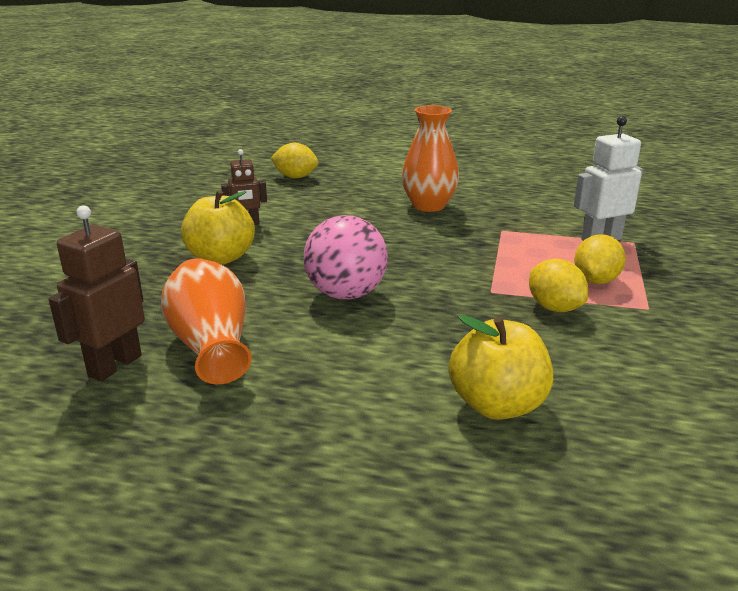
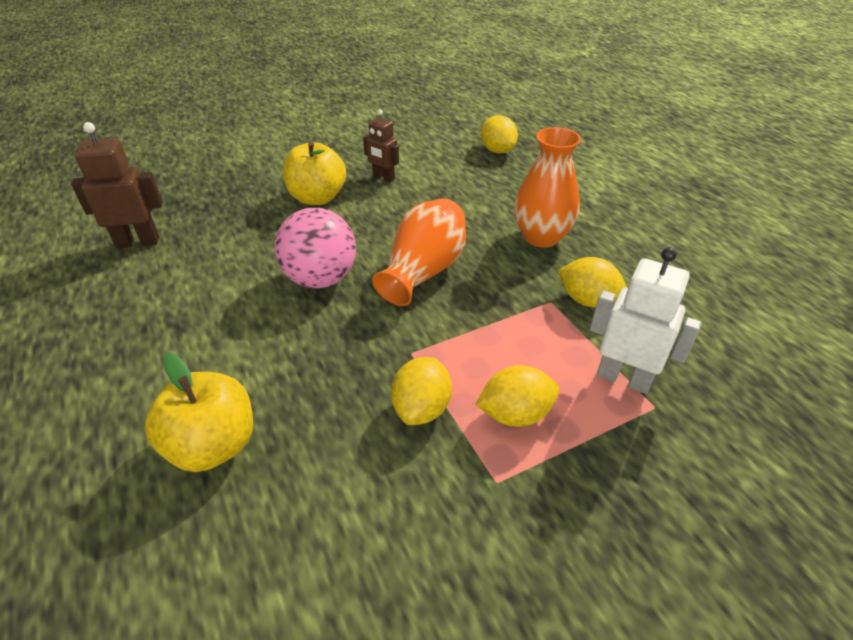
camera: 50 degrees right, 15 degrees up
orange vase [161,258,252,384] -> orange vase moved to [372,198,466,306]
none -> yellow lemon [558,257,627,307]

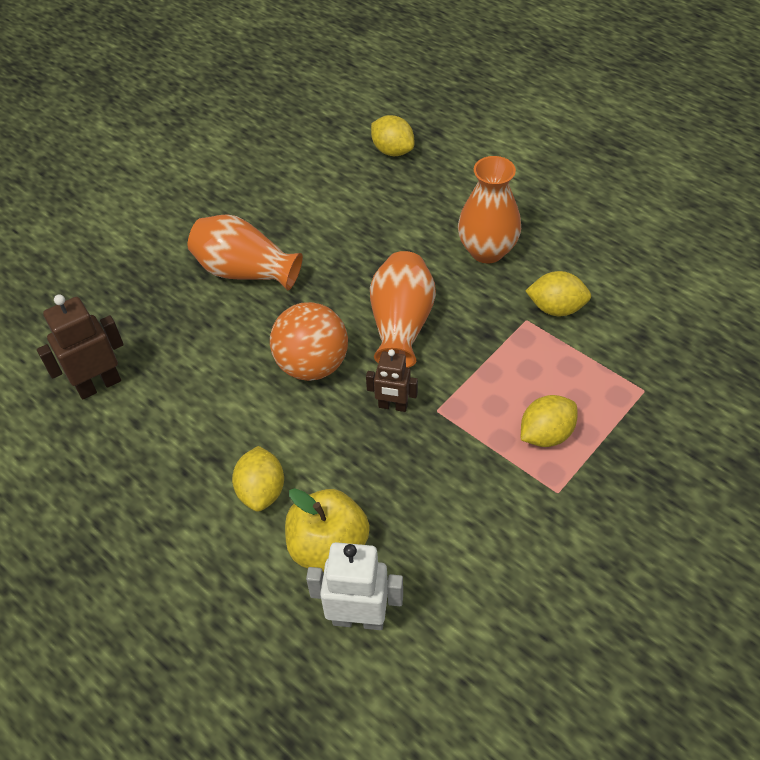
camera: 20 degrees left, 10 degrees up
pink ball [274,208,356,288] -> orange ball [270,302,348,381]
yellow apple [283,141,346,205] -> orange vase [188,214,303,291]
brown robot [363,109,399,182] -> brown robot moved to [366,349,418,412]
yellow lemon [391,357,452,425] -> yellow lemon moved to [232,446,284,512]
white robot [590,247,702,394] -> white robot moved to [306,542,403,630]

